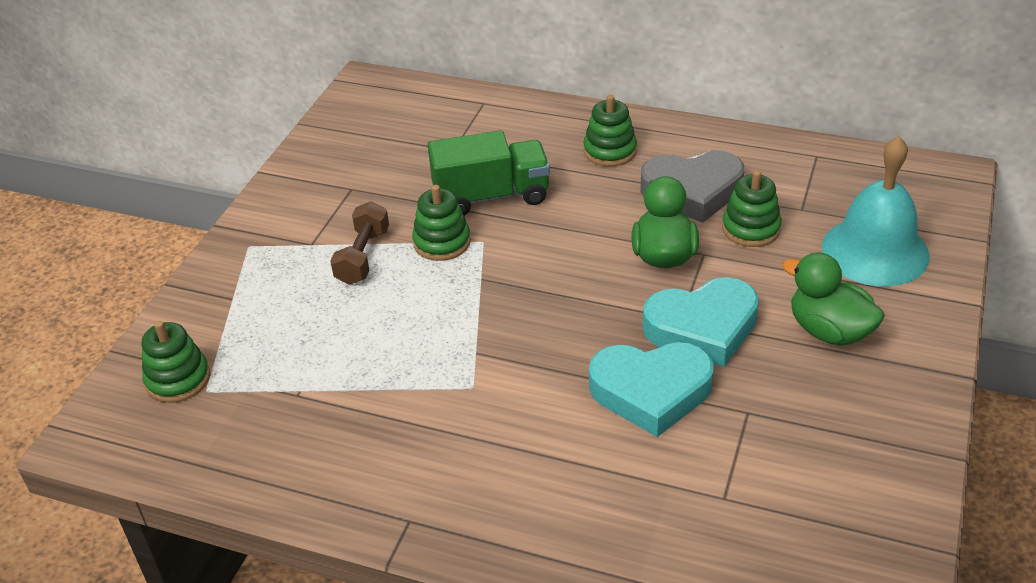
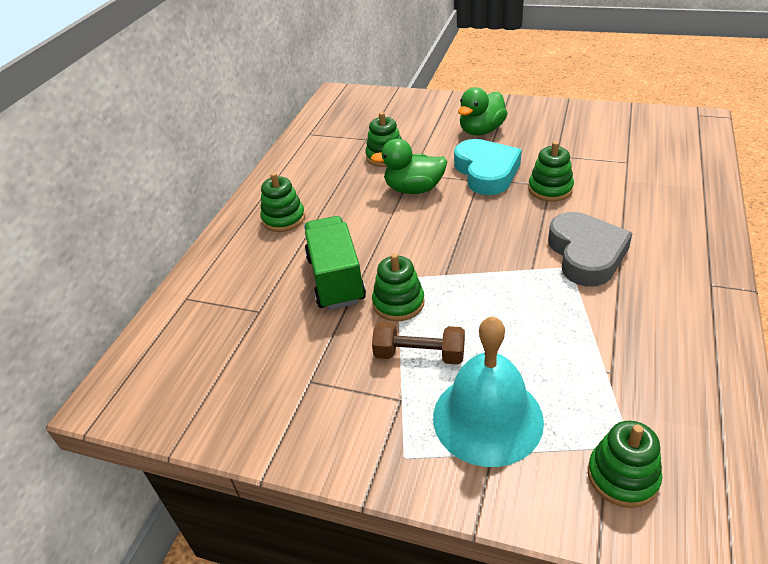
camera: 90 degrees left, 0 degrees up
turquoise heart [589,342,714,437] -> green stacking toy [528,141,574,202]
grey heart [640,150,744,223] -> grey heart moved to [548,212,633,287]
turquoise bell [822,136,930,286] -> turquoise bell moved to [433,316,544,467]

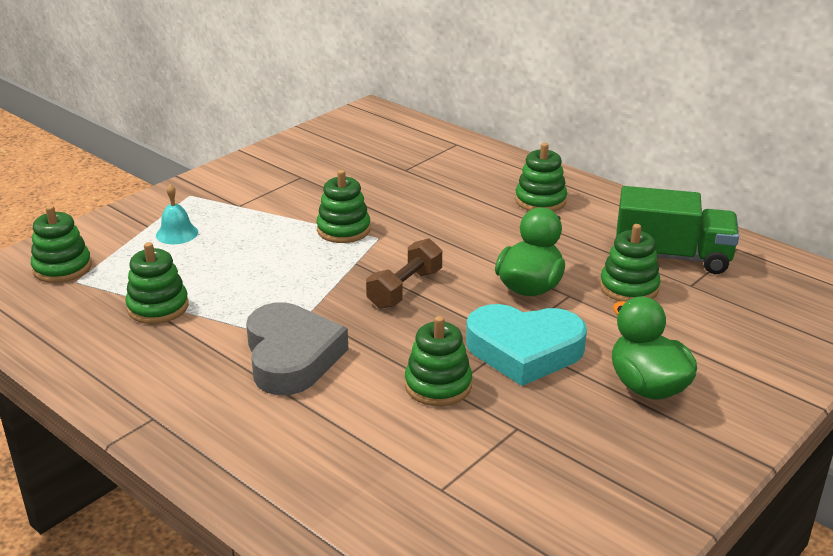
camera: 110 degrees right, 10 degrees down
green truck [304,216,366,310] -> green truck moved to [616,186,739,274]
brown dumbbell [372,322,465,364] -> brown dumbbell moved to [366,238,442,309]
turquoise bell [433,316,544,467] -> turquoise bell [156,184,198,244], size x0.44
grey heart [548,212,633,287] -> grey heart turned 120 degrees counterclockwise [246,302,348,395]
none -> green stacking toy [125,242,189,324]

